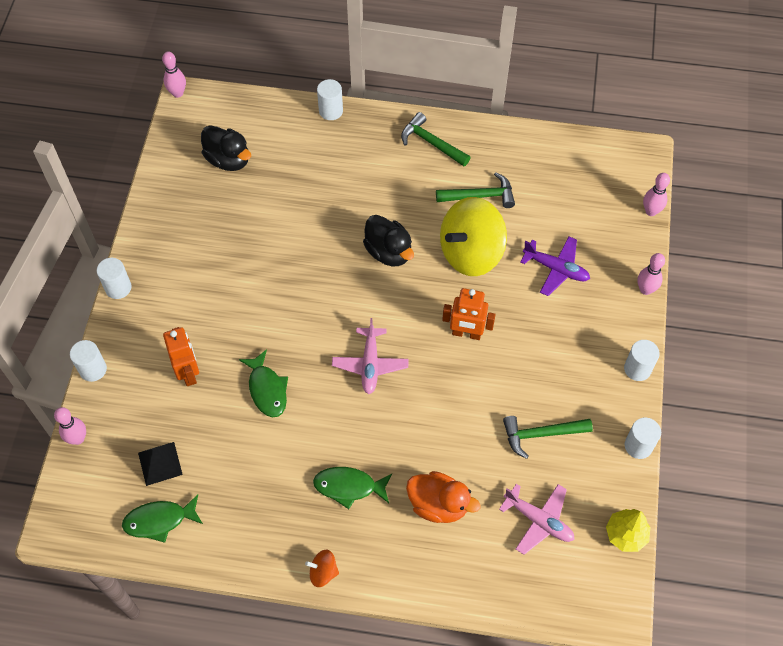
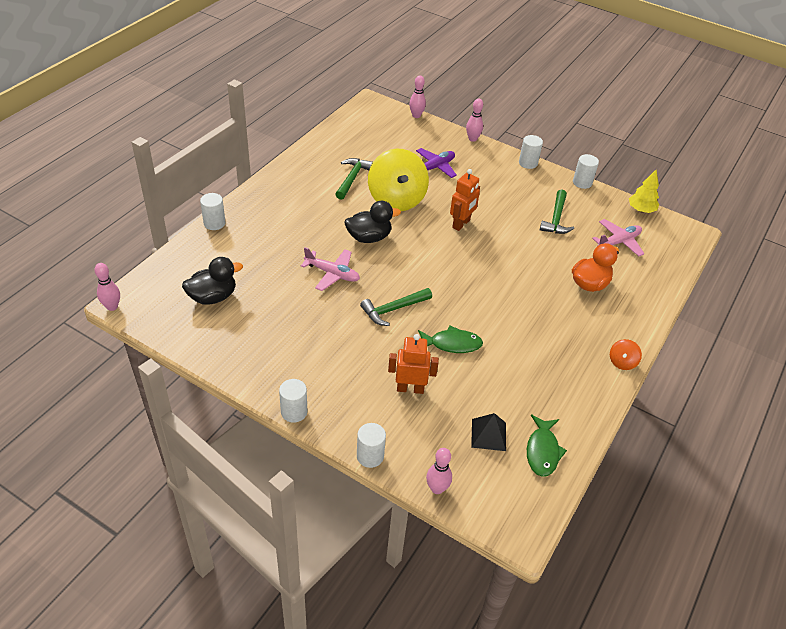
camera: 70 degrees left, 15 degrees down
green fish [313,467,392,509] -> none
pink plane [332,318,409,394] -> pink plane moved to [301,247,360,291]
green hammer [401,112,471,166] -> green hammer moved to [360,288,432,326]

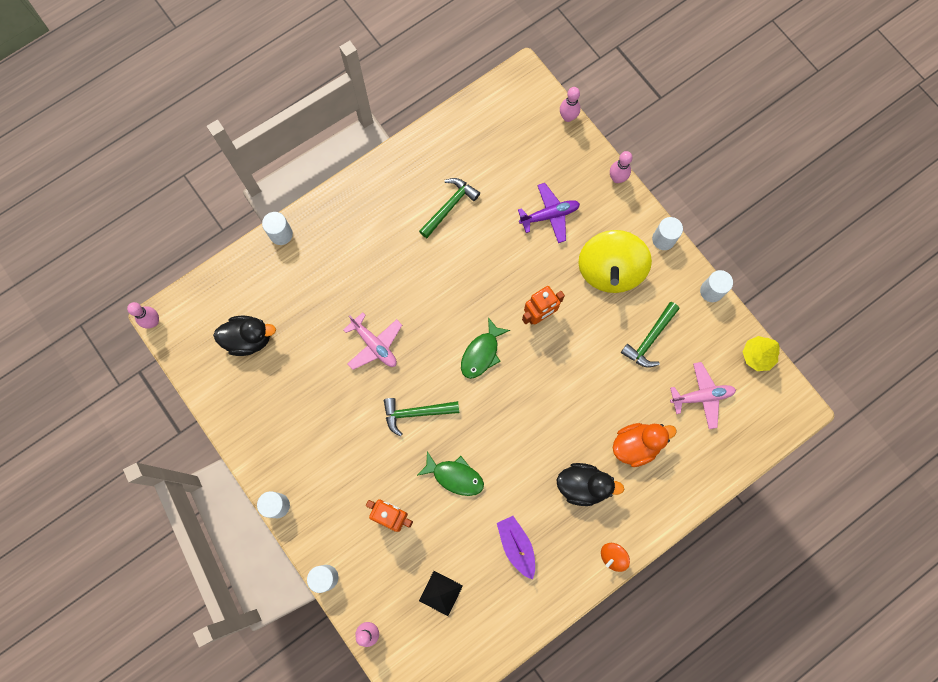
camera: 25 degrees right, 30 degrees up
black duck [345,201,401,243] -> black duck moved to [557,463,624,506]
yellow spinning top [368,149,429,211] -> yellow spinning top moved to [579,230,652,293]
green fish [527,414,567,477] -> green fish moved to [461,317,510,379]
none -> purple boat [497,516,535,580]

